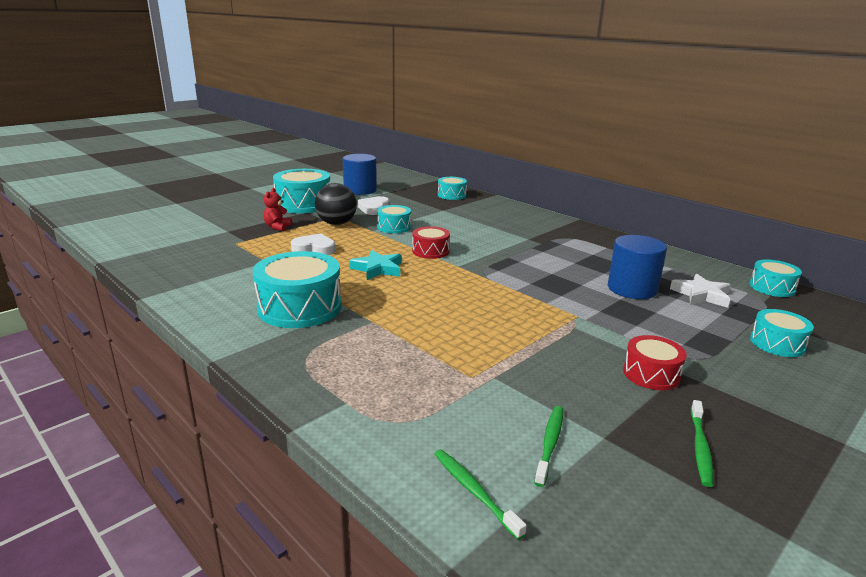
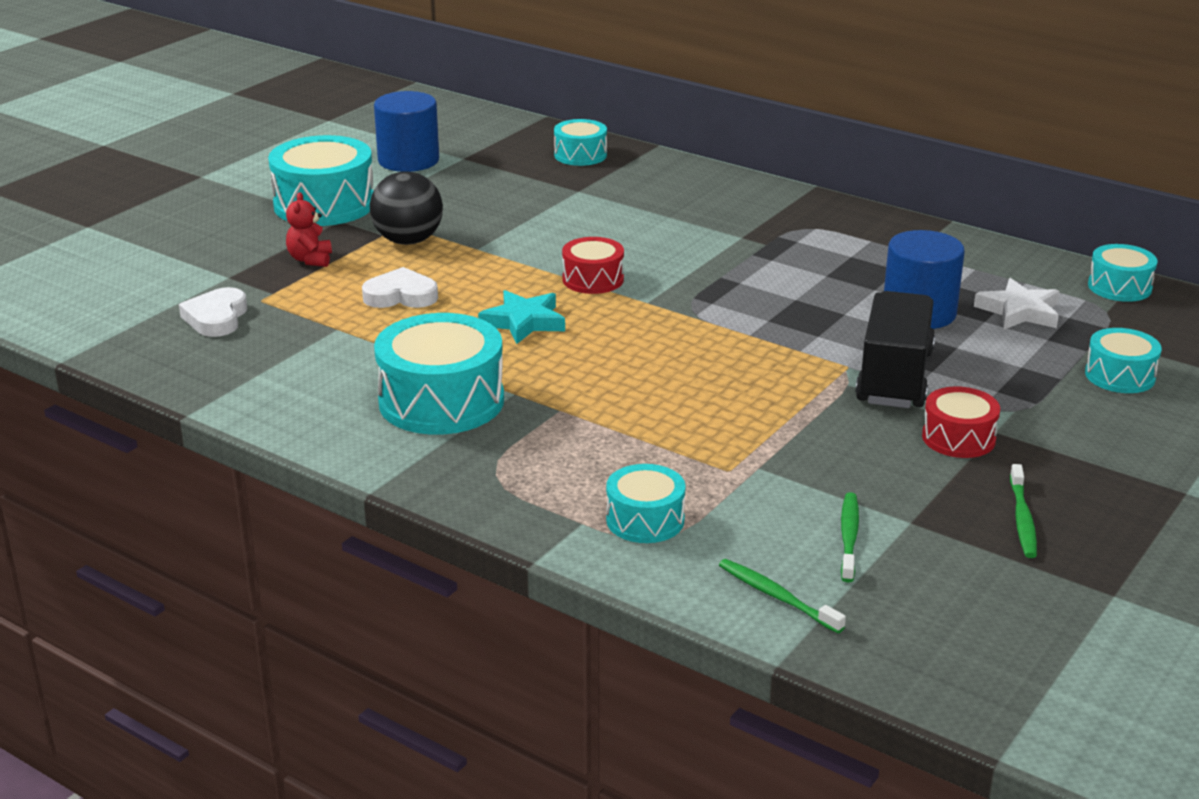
camera: 10 degrees left, 5 degrees up
white heart [357,196,390,215] -> white heart moved to [179,287,247,337]
turquoise drum [377,205,411,233] -> turquoise drum moved to [606,464,686,543]
none -> black truck [855,291,935,408]

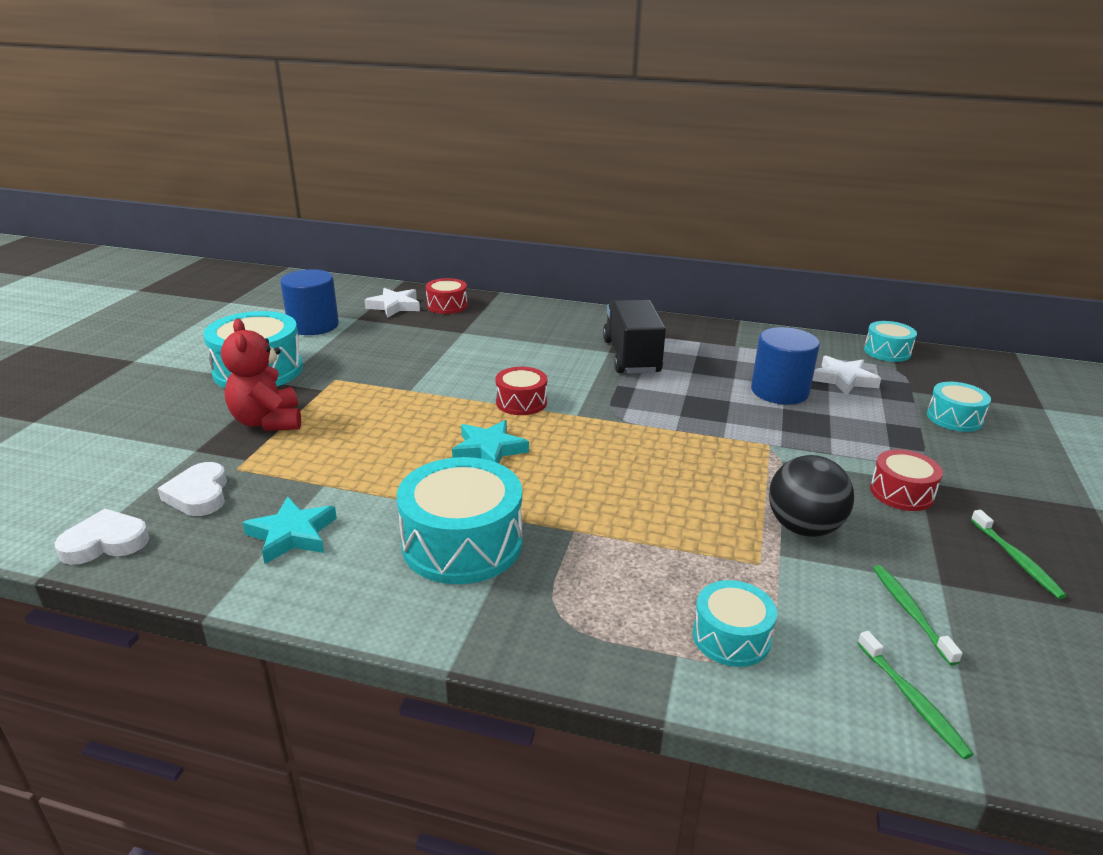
camera: 20 degrees left, 0 degrees up
red teddy bear [286,192,332,267] -> red teddy bear [221,319,301,431], size x1.72
white heart [362,267,438,308] -> white heart moved to [55,509,149,565]
black ball [370,171,443,245] -> black ball moved to [769,455,854,537]
turquoise drum [554,119,607,166] -> red drum [426,278,468,314]
green toothbrush [719,559,846,633] -> green toothbrush turned 135 degrees counterclockwise [857,631,974,759]
black truck [855,291,935,408] -> black truck moved to [603,300,666,374]
none -> turquoise star [242,496,337,564]
none -> white star [365,288,420,318]

